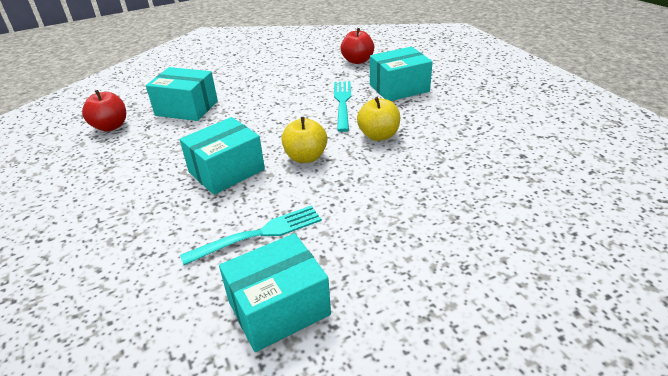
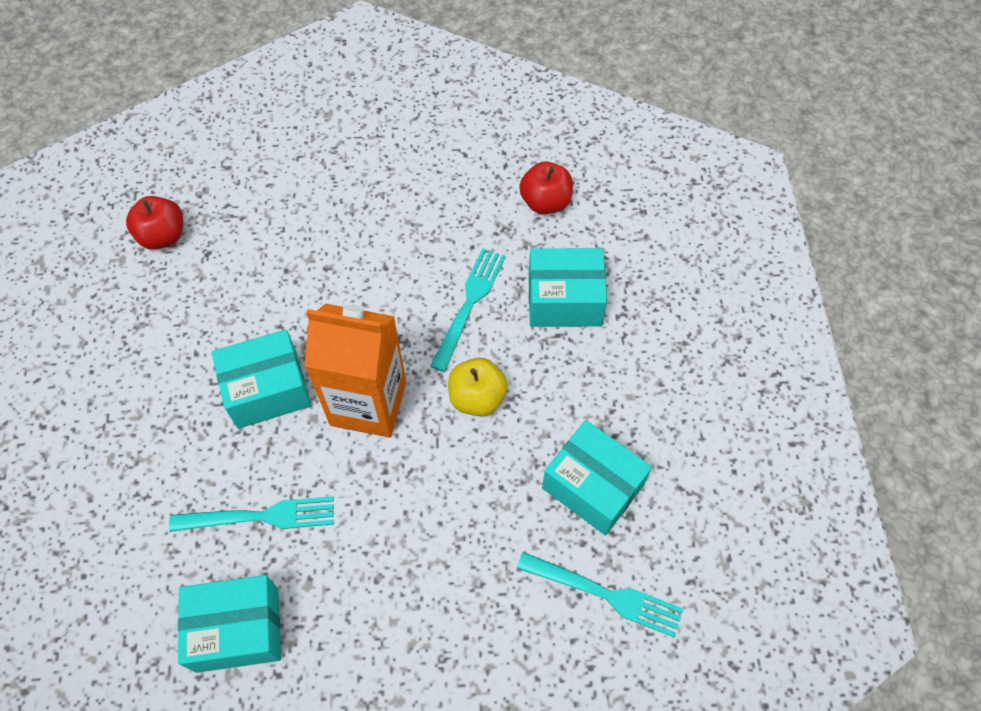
camera: 20 degrees right, 25 degrees up
turquoise box [146,67,218,121] -> turquoise box moved to [542,420,652,536]
yellow apple [281,117,328,163] -> orange carton [305,304,406,438]
none -> turquoise fork [517,552,683,638]

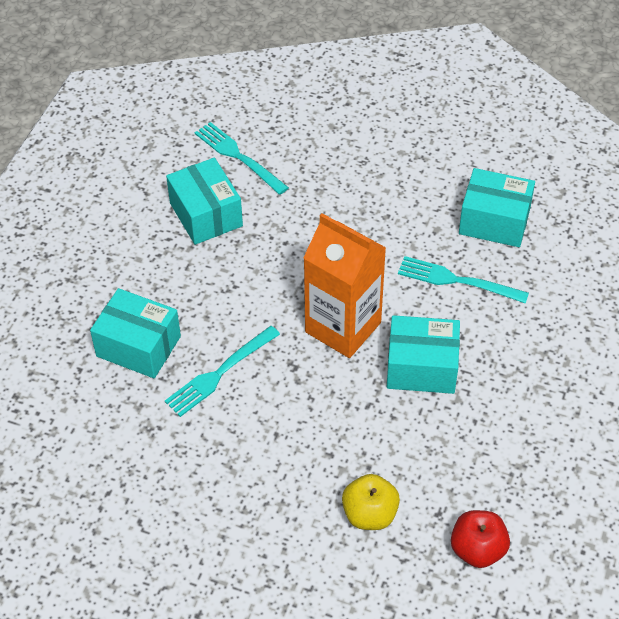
camera: 155 degrees left, 10 degrees down
yellow apple [448,357,508,416] -> yellow apple moved to [342,474,400,530]
red apple [519,161,573,214] -> none

